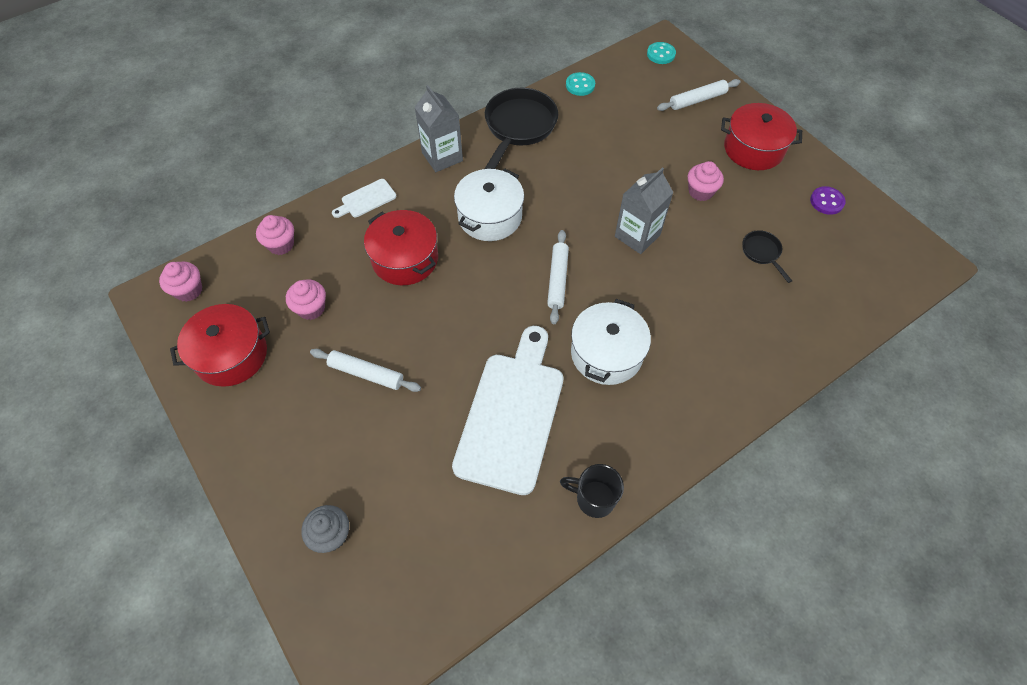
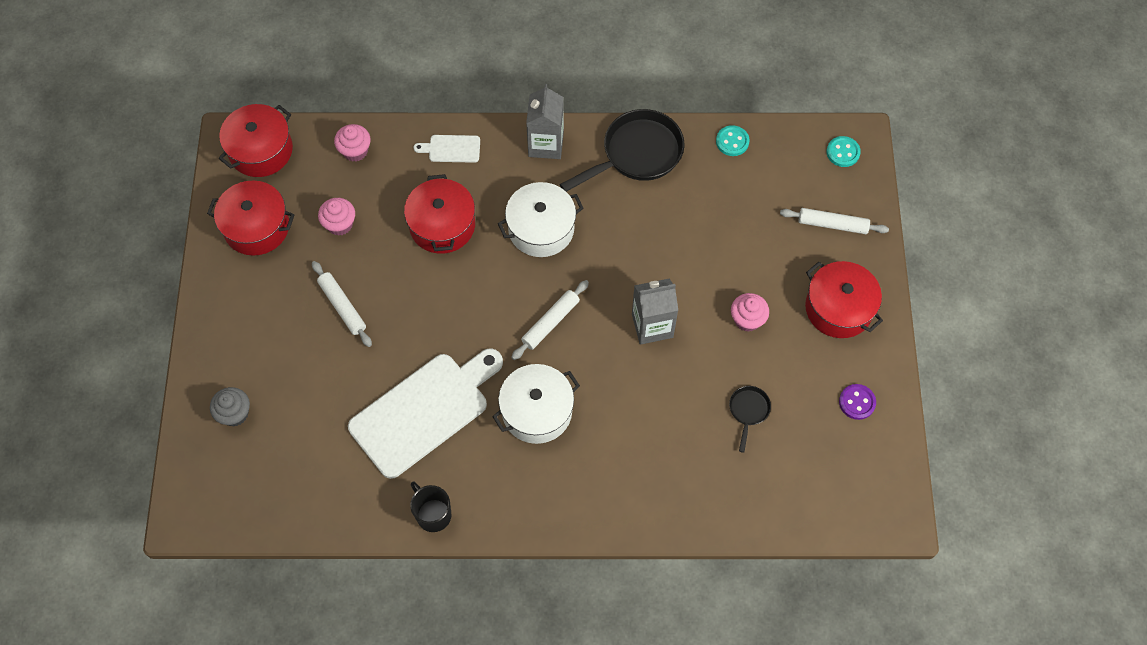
camera: 35 degrees right, 5 degrees up
pink cupcake [159,262,202,302] -> red pot [219,104,293,177]

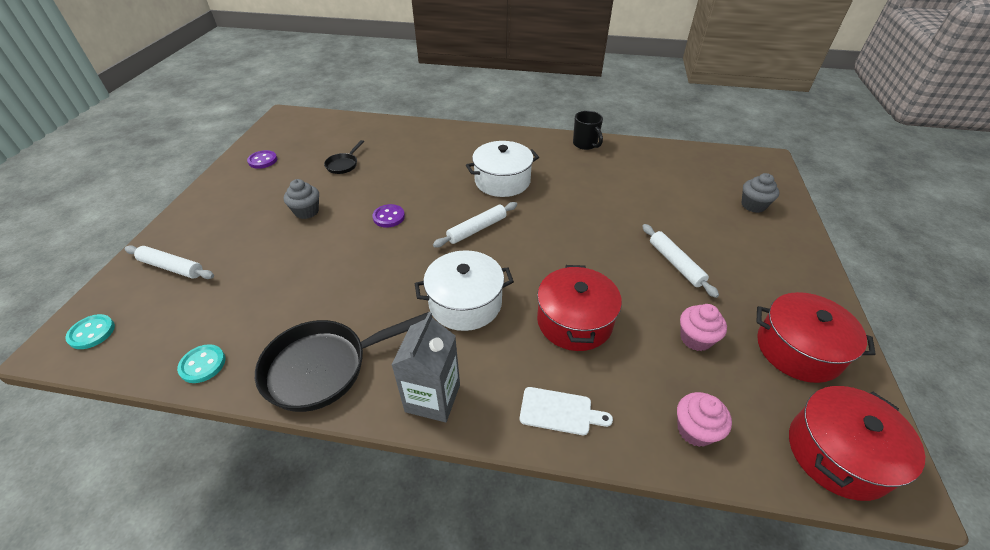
camera: 170 degrees left, 20 degrees down
white cutting board [348,348,503,479] -> none
grey carton [632,278,678,345] -> purple button [372,204,405,228]
pink cupcake [731,293,769,332] -> grey cupcake [284,179,319,219]
red pot [805,261,883,338] -> none

